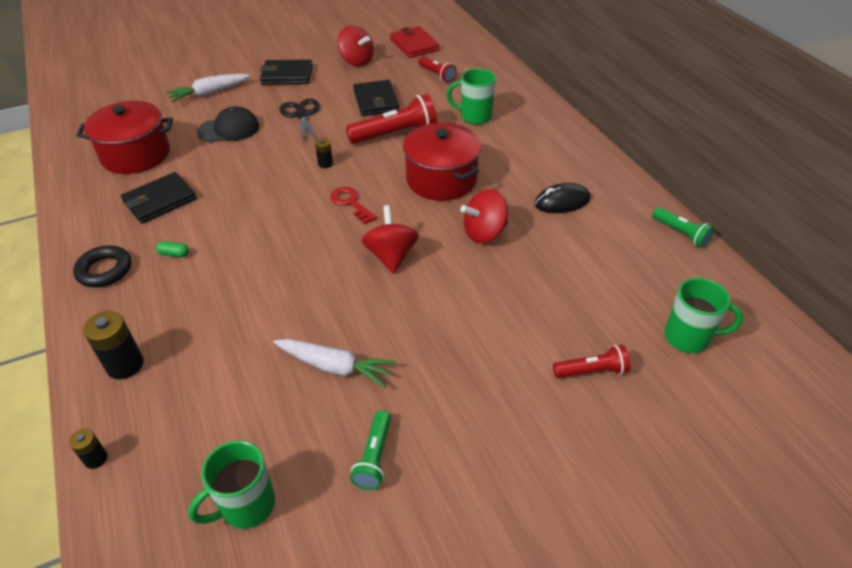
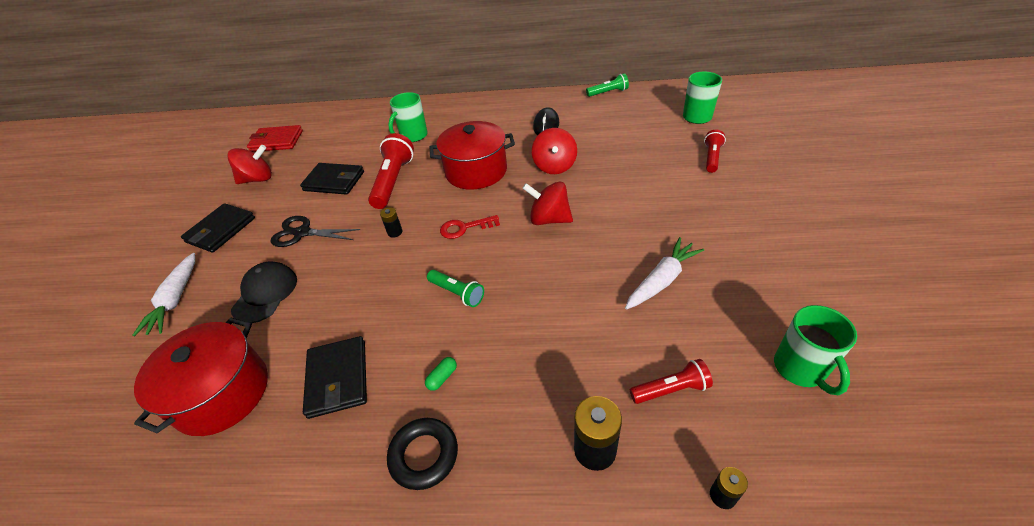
camera: 60 degrees left, 0 degrees up
green flashlight [350,410,391,490] -> green flashlight moved to [427,270,484,307]
red flashlight [418,56,457,82] -> red flashlight moved to [630,359,713,404]

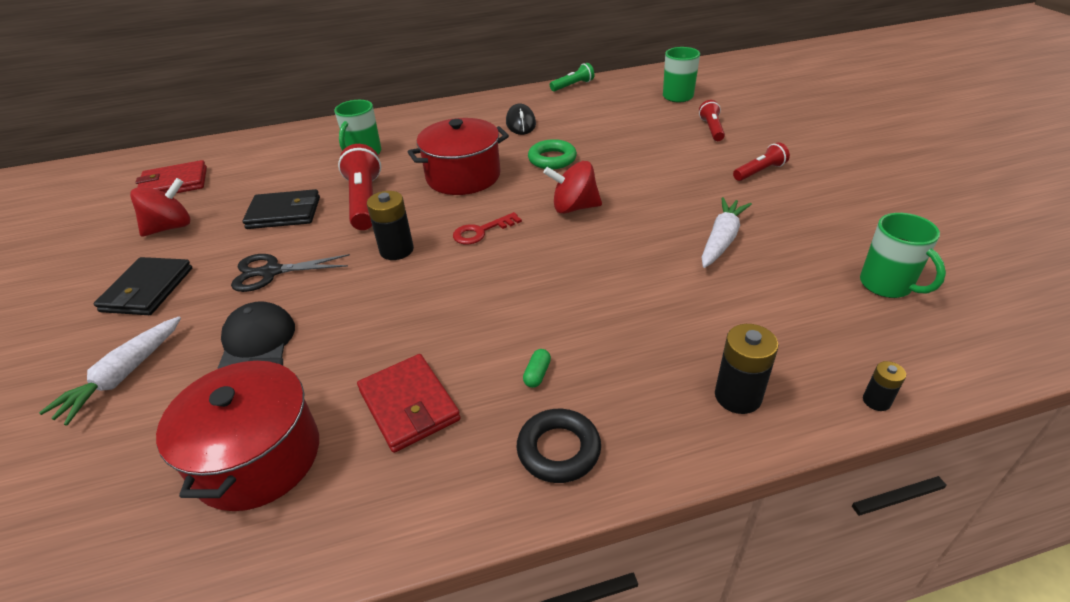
camera: 20 degrees left, 5 degrees down
white carrot [132,253,195,336] -> white carrot turned 45 degrees clockwise [39,317,181,426]
black wallet [303,336,367,419] -> red wallet [357,354,461,453]
black battery [380,207,402,238] -> black battery [367,191,414,260], size x1.80
green flashlight [427,270,484,307] -> none
red spinning top [532,128,577,174] -> green ring [528,139,577,169]
red flashlight [630,359,713,404] -> red flashlight moved to [733,142,790,181]

